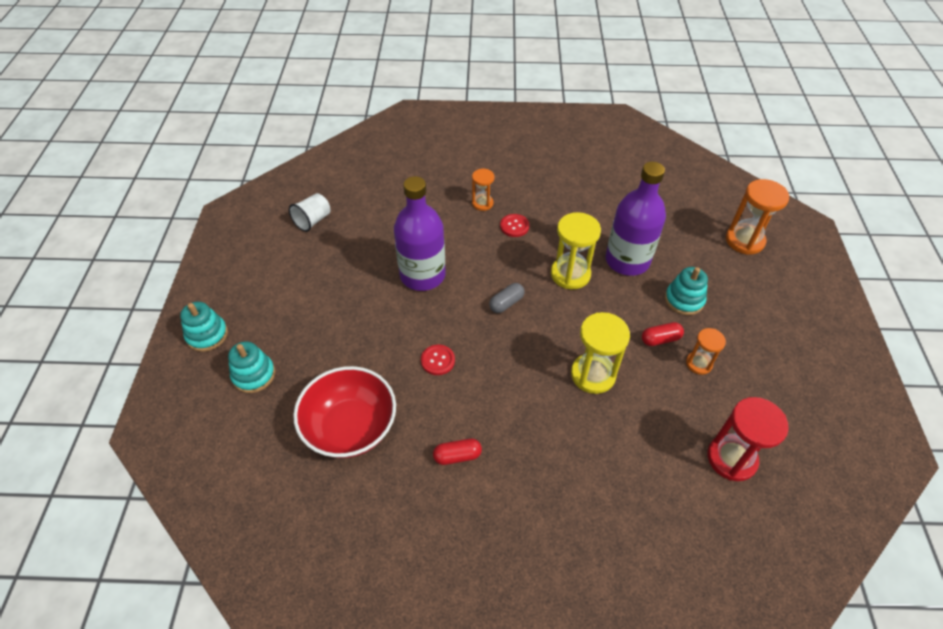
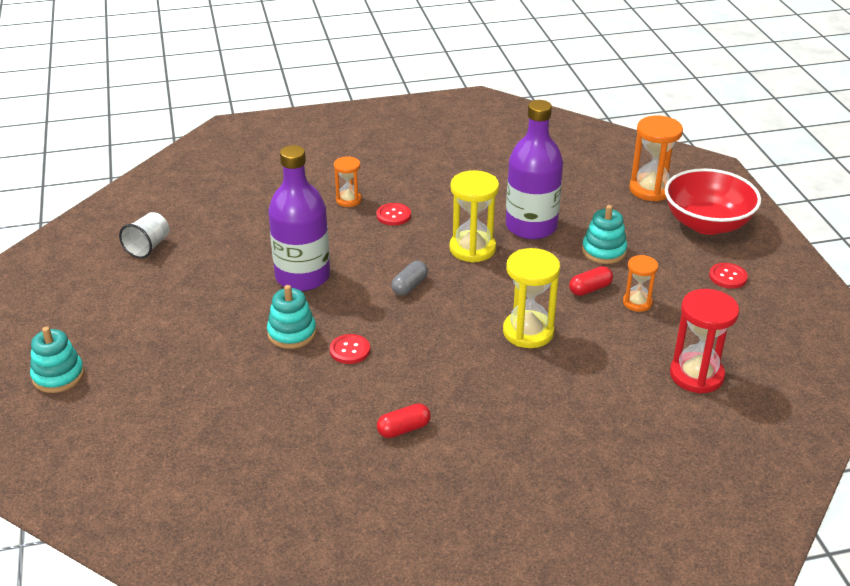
camera: 15 degrees left, 15 degrees down
turquoise stacking toy [228,341,275,393] -> turquoise stacking toy moved to [267,285,316,349]
red bowl [293,366,396,458] -> red bowl moved to [665,168,761,235]
none -> red button [709,263,748,289]

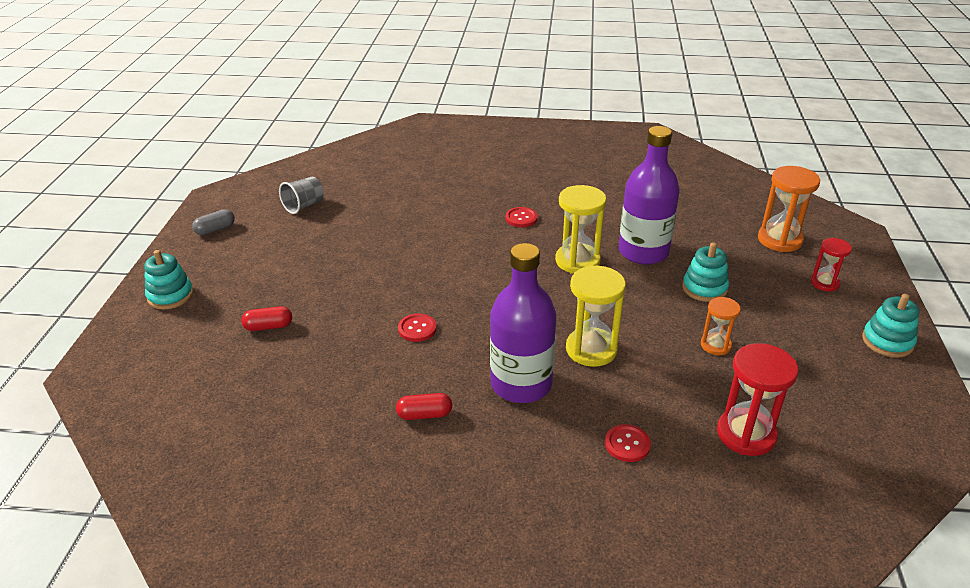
camera: 20 degrees right, 0 degrees up
white cup [119,212,169,259] -> grey cup [279,177,324,214]
turquoise stacking toy [267,285,316,349] -> turquoise stacking toy moved to [862,294,919,358]
purple bottle [268,145,330,291] -> purple bottle moved to [490,243,556,403]
orange hourglass [334,156,362,207] -> none
grey capsule [391,261,428,296] -> grey capsule moved to [192,209,235,235]
red capsule [569,266,613,296] -> red capsule moved to [241,306,292,331]
red bowl [665,168,761,235] -> red hourglass [811,238,852,292]
red button [709,263,748,289] -> red button moved to [605,424,651,462]

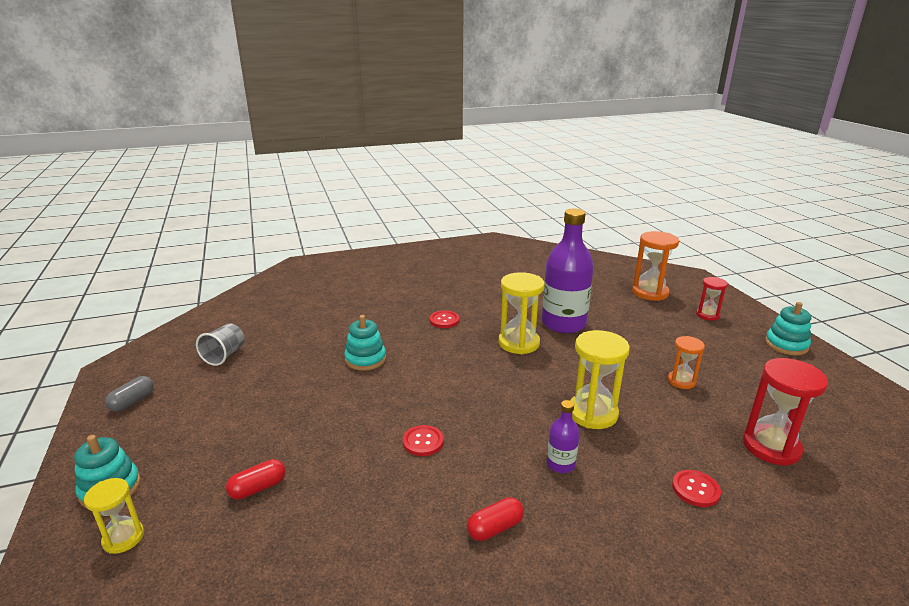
camera: 25 degrees left, 10 degrees down
purple bottle [490,243,556,403] -> purple bottle [547,400,580,473], size x0.45
turquoise stacking toy [682,242,729,302] -> turquoise stacking toy moved to [345,315,386,371]
none -> yellow hourglass [84,478,144,554]

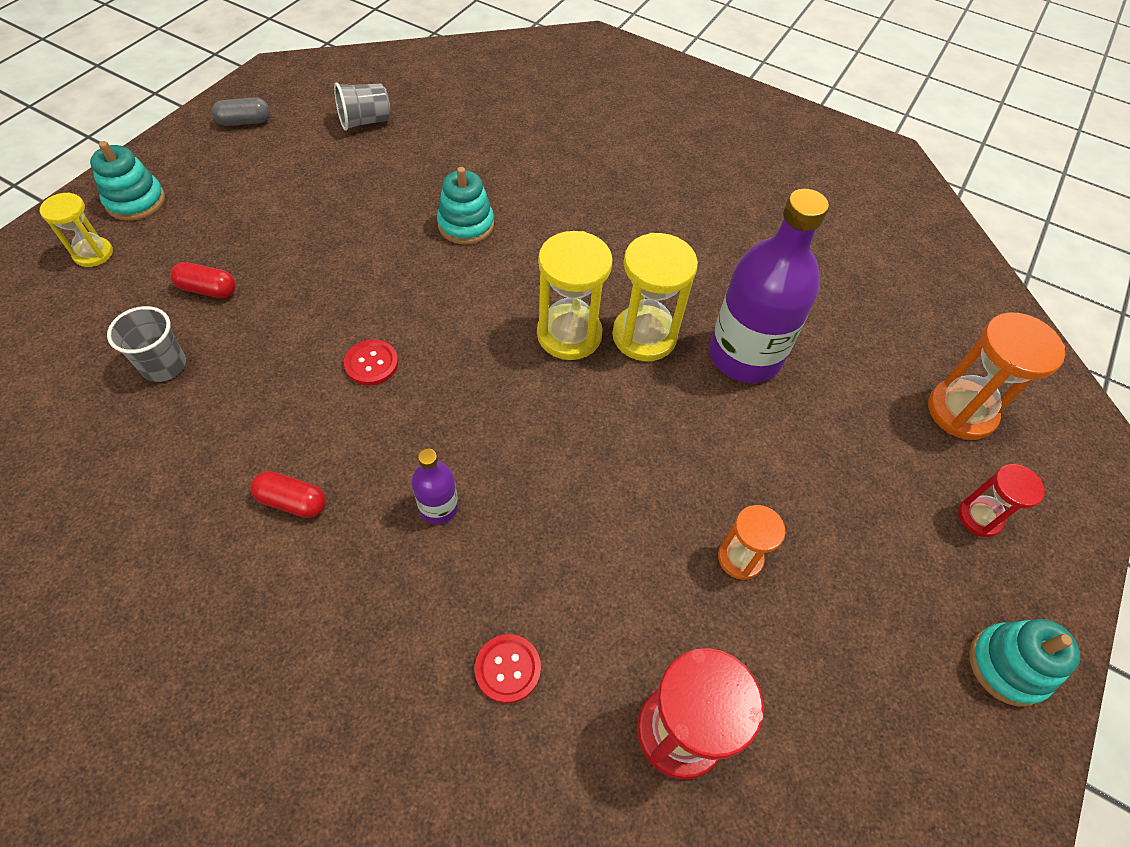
camera: 45 degrees right, 30 degrees up
red button [430,310,459,328] -> none
yellow hourglass [570,330,630,429] -> yellow hourglass moved to [537,231,613,360]
none -> grey cup [107,306,186,382]

